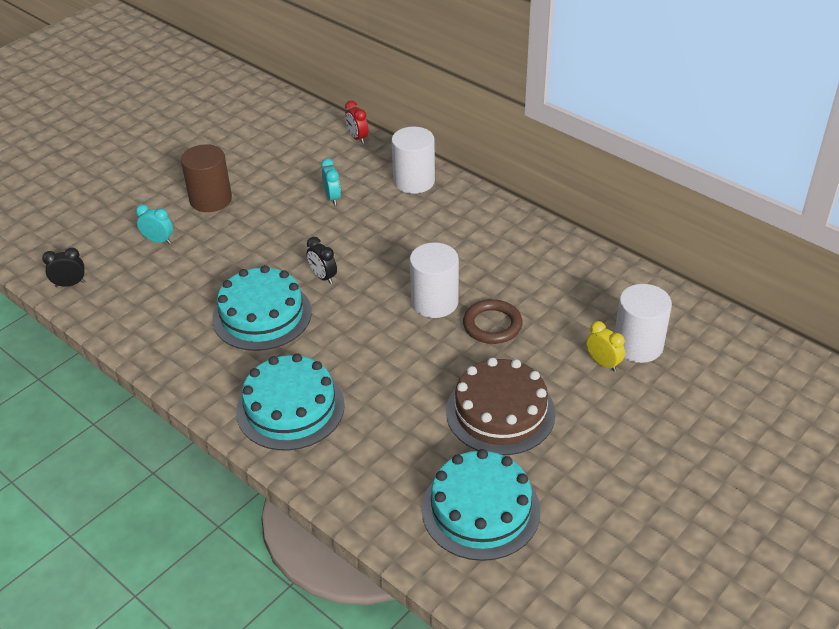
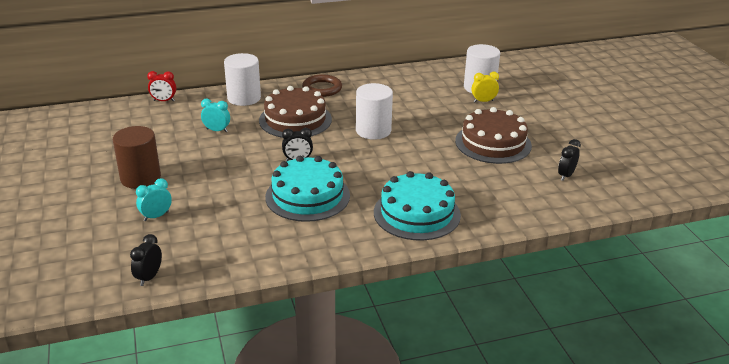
camera: 60 degrees left, 10 degrees down
turquoise cake [422,449,541,561] -> black clock [558,139,581,181]
brown ring [463,299,523,344] -> brown ring moved to [302,74,342,97]
none -> brown cake [259,86,332,138]

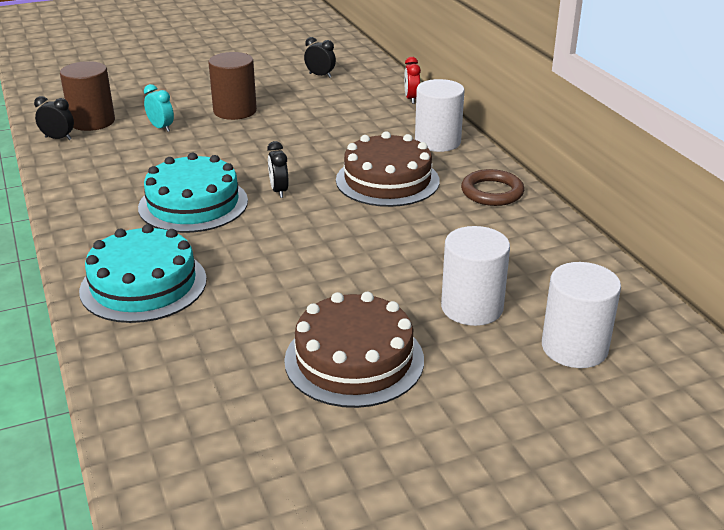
camera: 85 degrees right, 0 degrees up
turquoise clock [201,99,230,132] -> none
white cylinder [356,83,393,140] -> white cylinder moved to [441,226,510,326]
yellow clock [472,72,499,102] -> none
black clock [558,139,581,181] -> black clock moved to [304,37,336,78]
none -> brown cylinder [60,61,115,131]

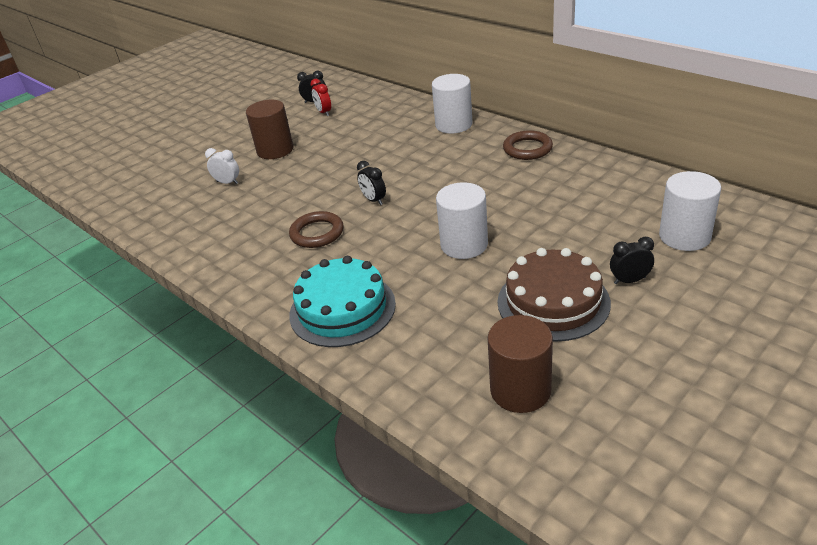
camera: 20 degrees left, 5 degrees up
black clock [34,96,74,140] -> black clock moved to [610,237,654,284]
brown cylinder [60,61,115,131] -> brown cylinder moved to [488,315,553,413]
turquoise cake [138,153,248,233] -> brown ring [289,211,344,248]
turquoise clock [144,84,174,132] -> white clock [205,148,239,184]
brown cake [336,131,440,207] -> none
red clock [404,57,421,104] -> red clock moved to [311,79,331,116]
white cylinder [441,226,510,326] -> white cylinder moved to [436,182,488,259]

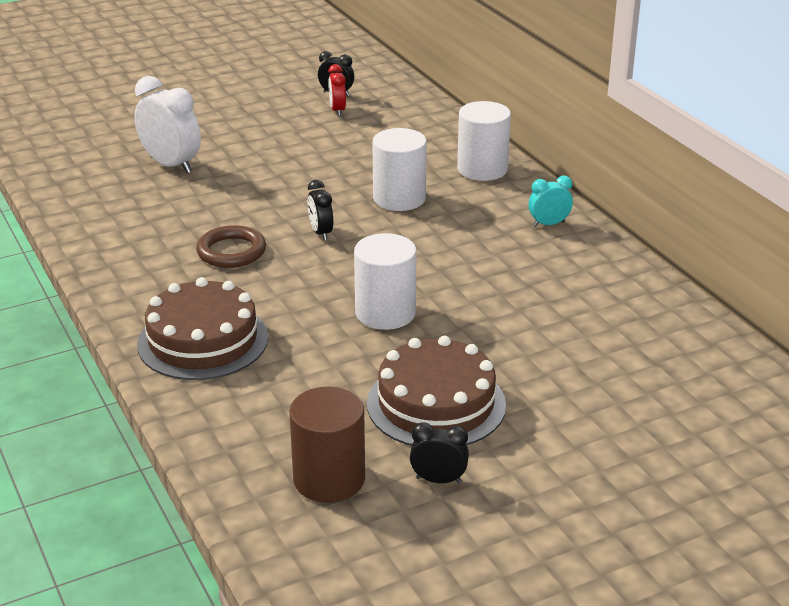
camera: 15 degrees right, 5 degrees down
white clock [205,148,239,184] -> white clock [134,76,201,174], size x1.84
brown cylinder [246,100,293,159] -> none
turquoise cake [289,256,396,347] -> brown cake [137,277,268,380]
brown ring [503,130,553,160] -> turquoise clock [528,176,573,227]
black clock [610,237,654,284] -> black clock moved to [410,422,469,483]
white cylinder [659,171,721,251] -> white cylinder moved to [372,128,427,211]

